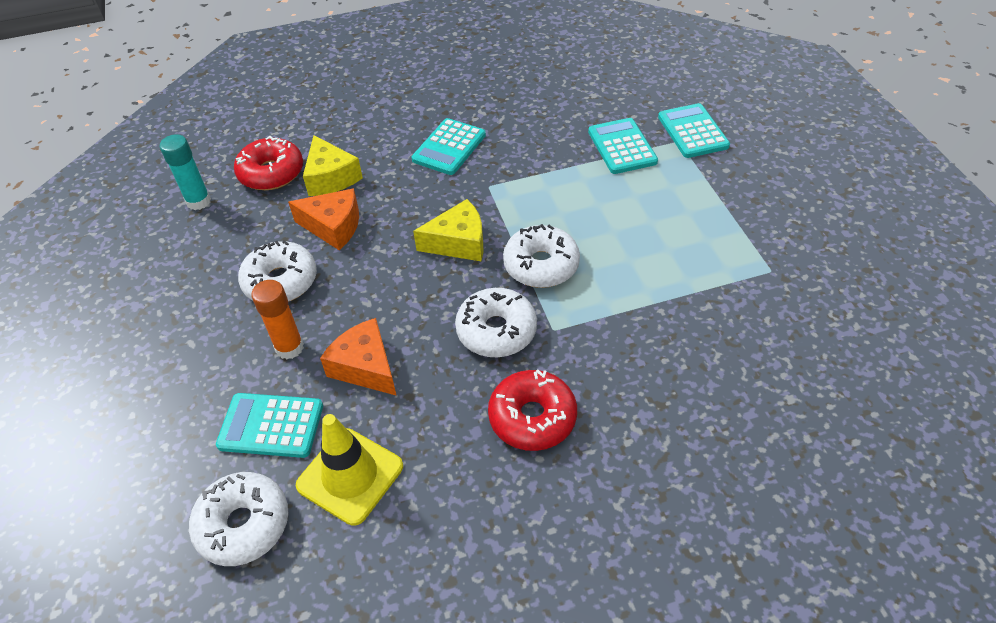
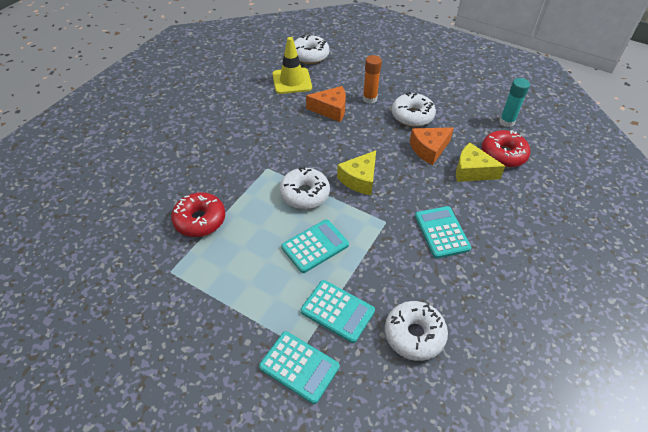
camera: 135 degrees right, 0 degrees up
turquoise calculator [216,393,323,458] -> turquoise calculator moved to [281,219,349,273]
white donut [455,288,537,357] -> white donut moved to [385,301,448,361]
red donut [488,369,577,451] -> red donut moved to [171,192,225,237]

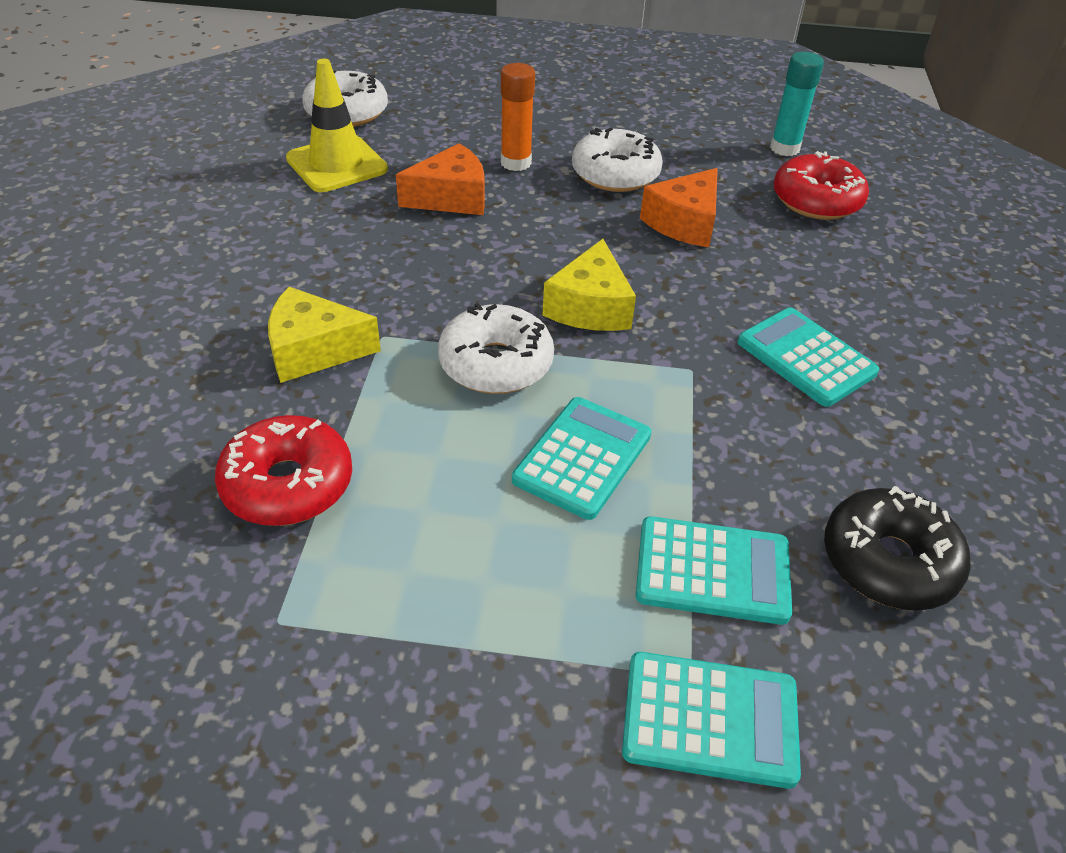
camera: 25 degrees left, 5 degrees down
white donut [385,301,448,361] -> black donut [824,486,971,611]
yellow cheese [456,143,505,182] -> yellow cheese moved to [268,287,381,383]

